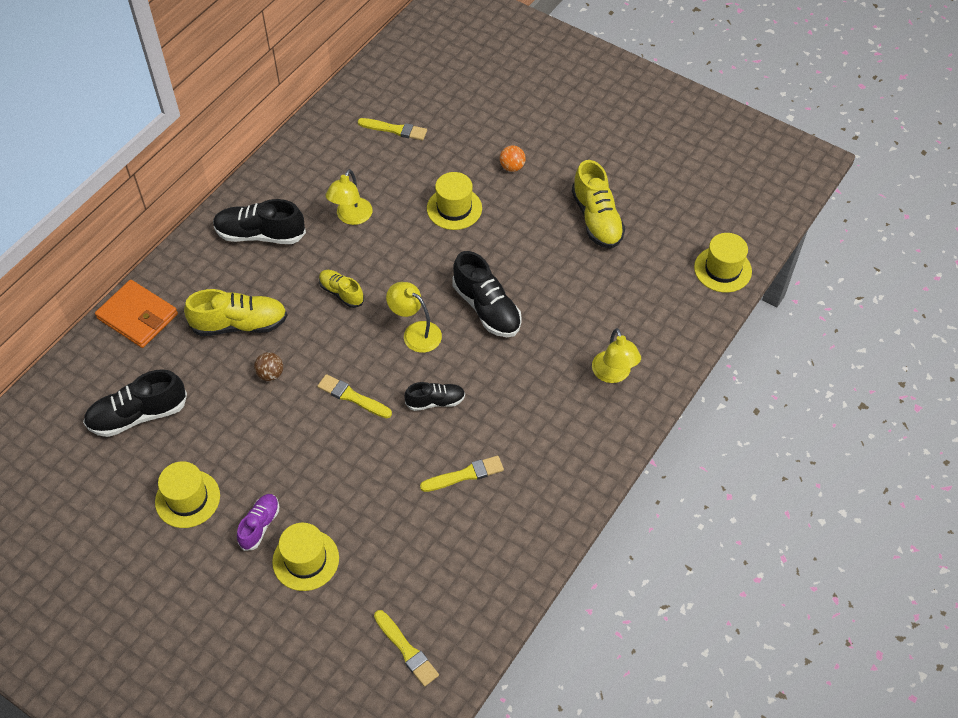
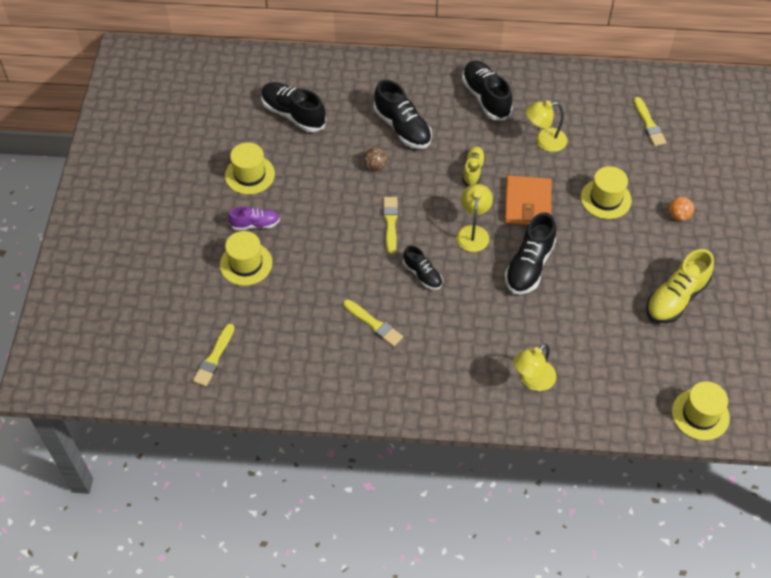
camera: 60 degrees right, 0 degrees up
orange wallet [95,280,178,348] -> orange wallet moved to [504,176,552,225]
yellow shoe [184,289,287,336] -> black shoe [374,80,432,149]

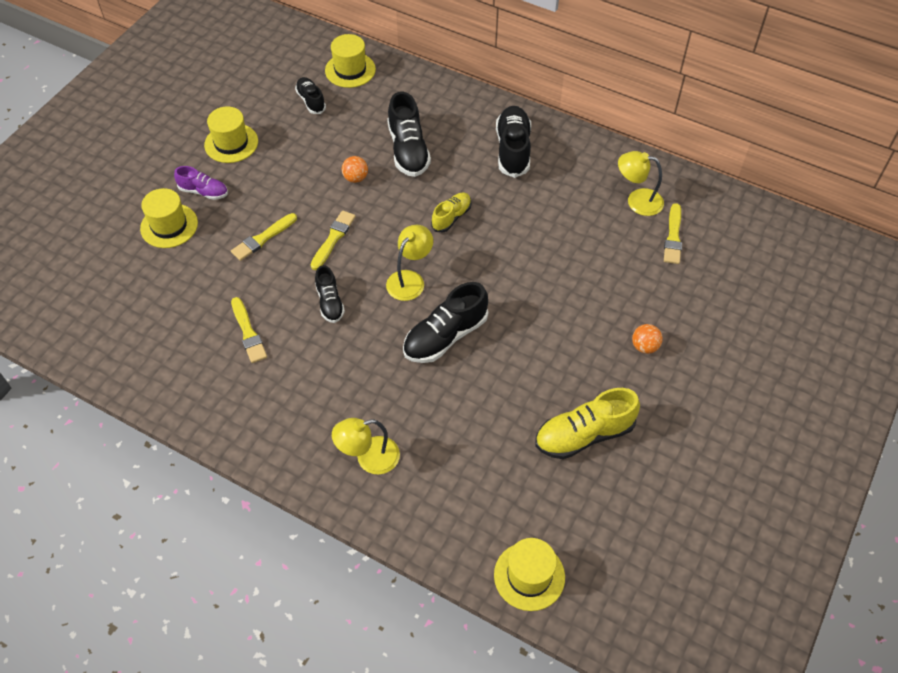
camera: 25 degrees right, 0 degrees up
yellow brush [193,324,235,387] -> yellow brush moved to [231,213,297,261]
black shoe [261,82,326,132] -> black shoe [295,77,326,114], size x0.59
brown ball [363,147,387,171] -> orange ball [342,156,368,183]
orange wallet [504,176,552,225] -> none
yellow lamp [526,101,567,152] -> yellow lamp moved to [618,151,664,216]
yellow hat [581,166,632,219] -> yellow hat moved to [325,34,376,88]

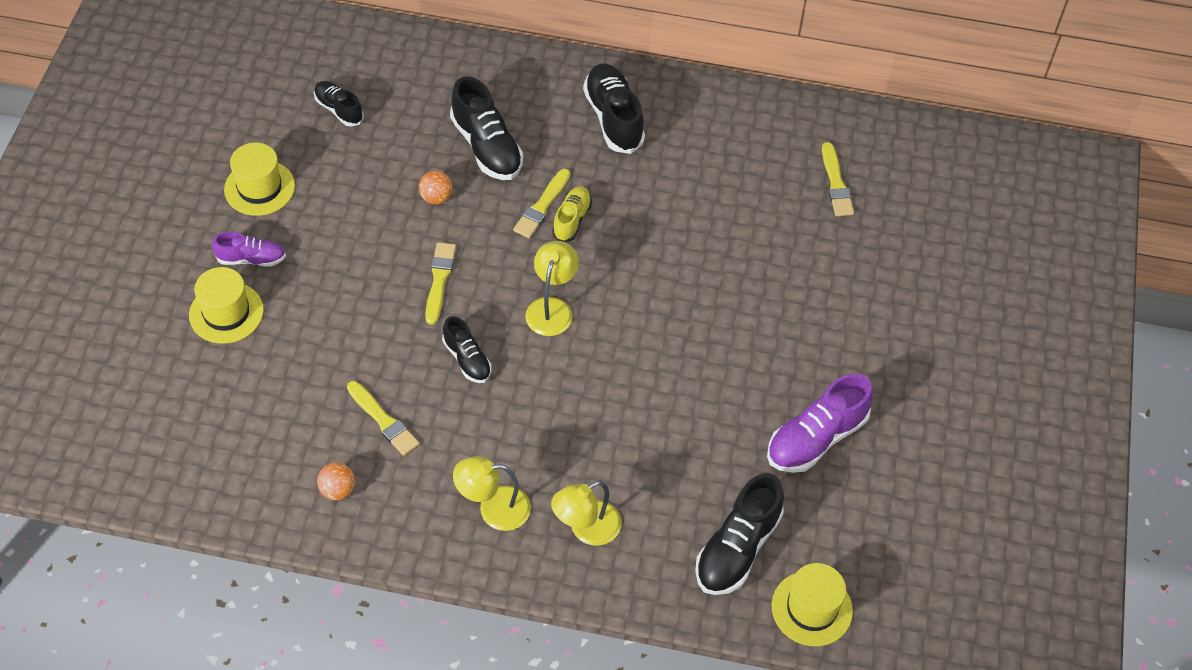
camera: 20 degrees left, 0 degrees up
yellow brush [231,213,297,261] -> yellow brush moved to [513,169,571,238]
yellow hat [325,34,376,88] -> none
black shoe [403,282,488,363] -> black shoe moved to [695,473,784,595]
yellow shoe [535,388,640,459] -> purple shoe [767,374,873,473]
yellow lamp [618,151,664,216] -> yellow lamp moved to [453,456,531,531]
orange ball [632,324,663,354] -> orange ball moved to [317,463,355,500]

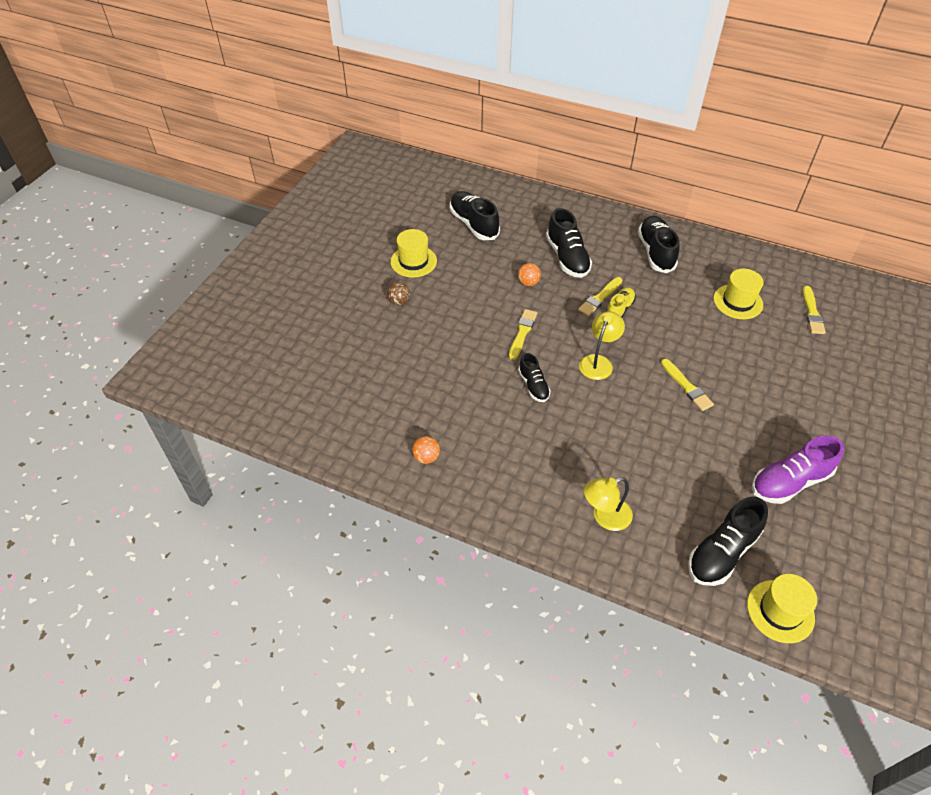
camera: 15 degrees right, 5 degrees down
yellow hat [189,267,264,344] -> yellow hat moved to [713,269,764,319]
purple shoe [212,232,286,267] -> brown ball [387,282,410,305]
black shoe [314,81,364,127] -> black shoe [450,191,500,240], size x1.68
yellow brush [347,381,420,456] -> yellow brush moved to [661,359,714,411]
yellow lamp [453,456,531,531] -> none

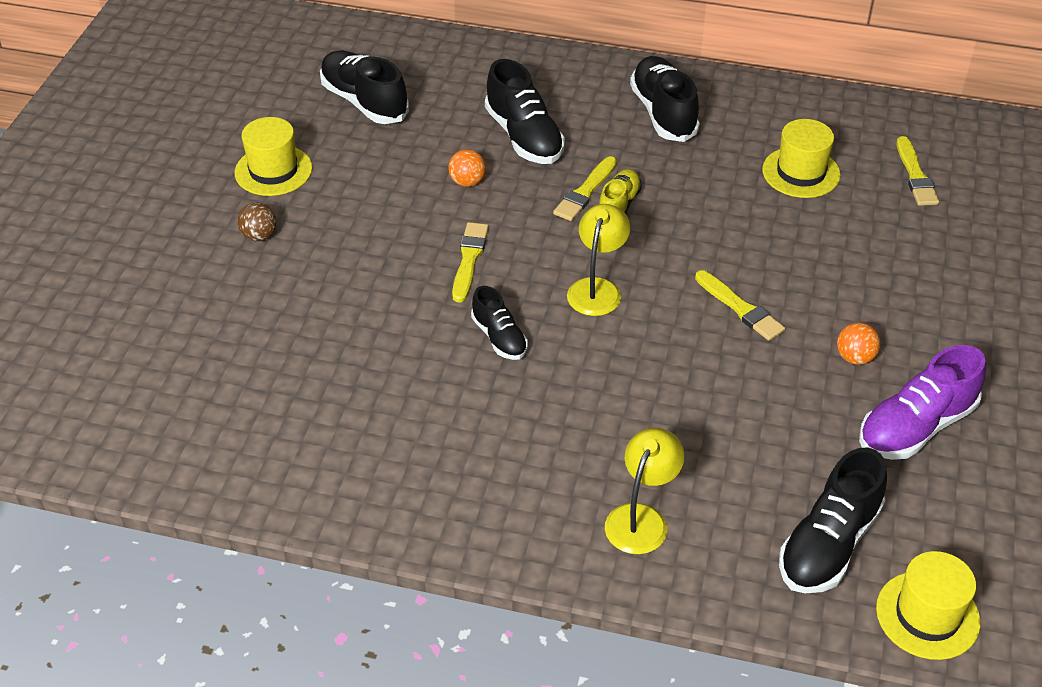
camera: 10 degrees left, 5 degrees down
orange ball [412,436,440,464] -> orange ball moved to [837,323,880,365]
yellow lamp [584,477,633,531] -> yellow lamp turned 150 degrees clockwise [605,428,685,554]

